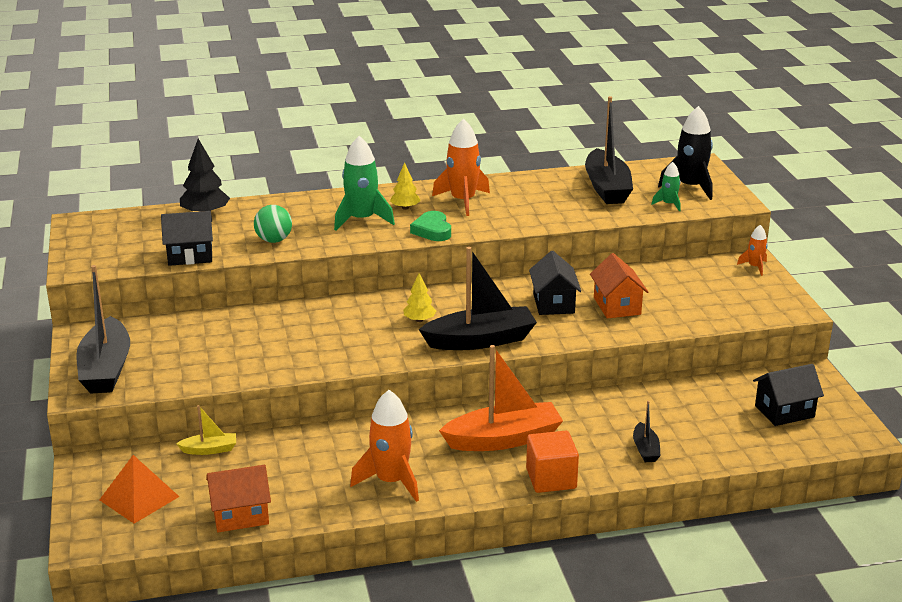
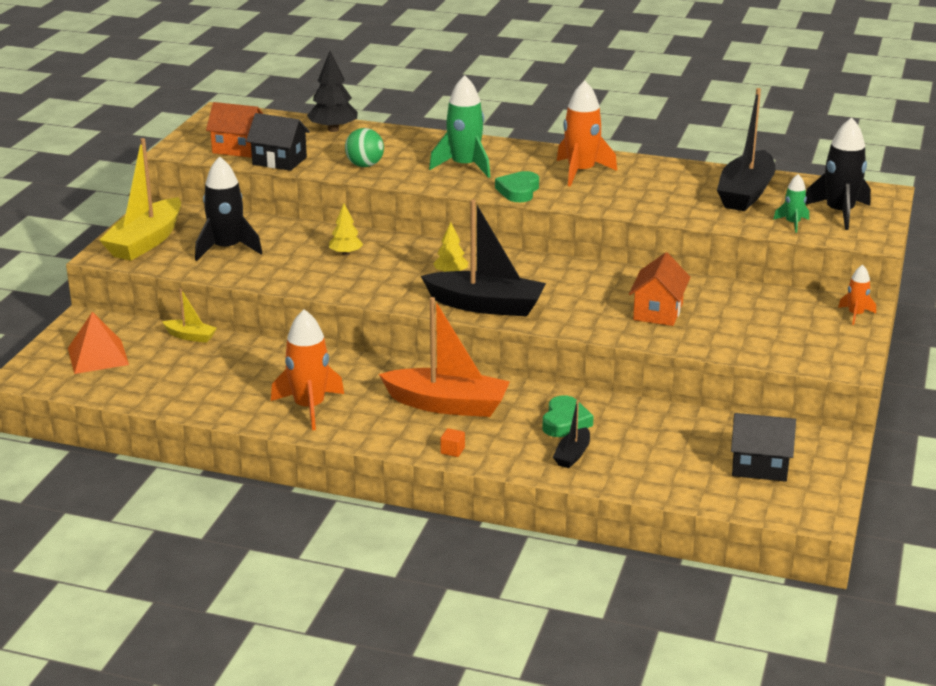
camera: 30 degrees right, 0 degrees up
black boat [76,265,130,393] -> yellow boat [99,138,181,261]
orange house [206,465,271,532] -> orange house moved to [206,102,263,158]
yellow tree [390,162,421,210] -> yellow tree moved to [329,203,363,255]
orange cube [526,431,579,493] -> orange cube [440,428,465,457], size x0.42
black house [529,251,581,315] -> none
none -> black rocket [195,156,262,261]
none -> green heart [543,395,593,437]

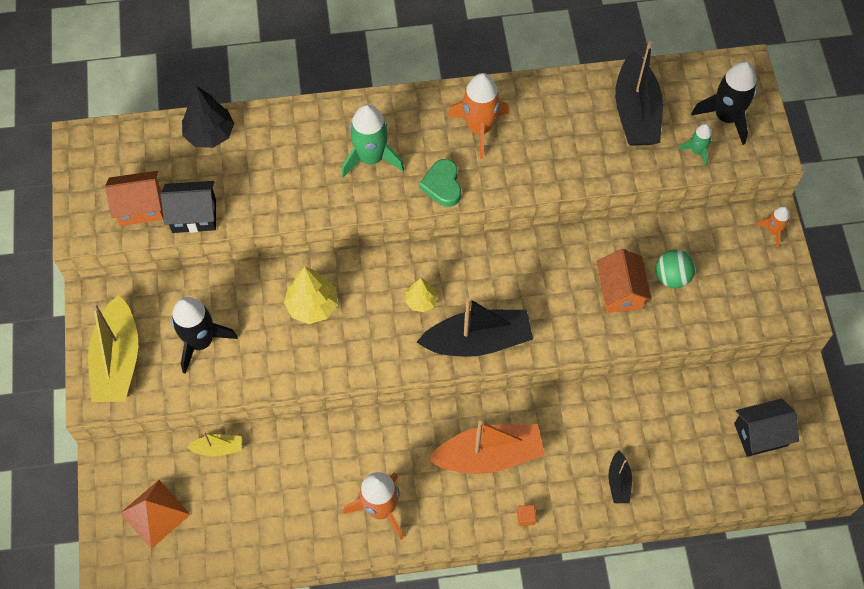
camera: 25 degrees left, 35 degrees up
yellow tree [329,203,363,255] -> yellow tree [284,267,338,324], size x1.63
green ball [345,128,384,167] -> green ball moved to [656,249,695,288]
green heart [543,395,593,437] -> none

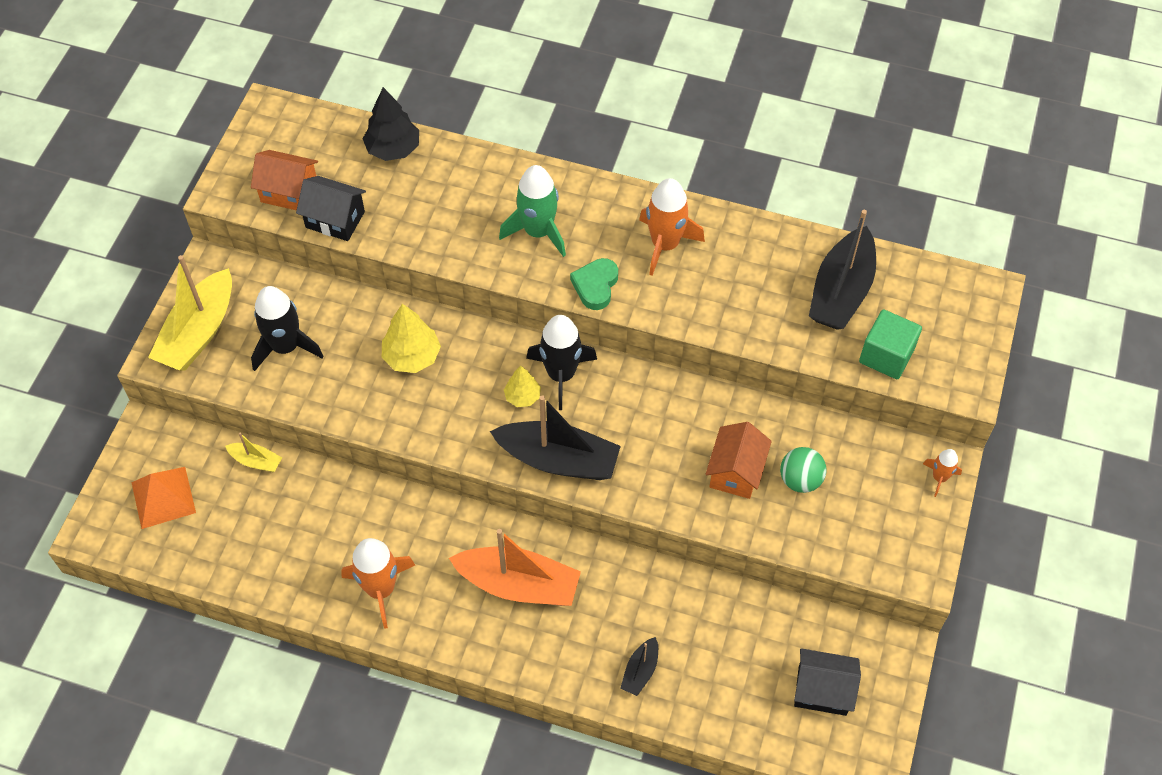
camera: 25 degrees right, 5 degrees down
orange cube [517,505,536,526] -> none
green rocket [678,124,712,166] -> green cube [859,309,922,379]
black rocket [691,61,757,145] -> black rocket moved to [526,315,597,410]

